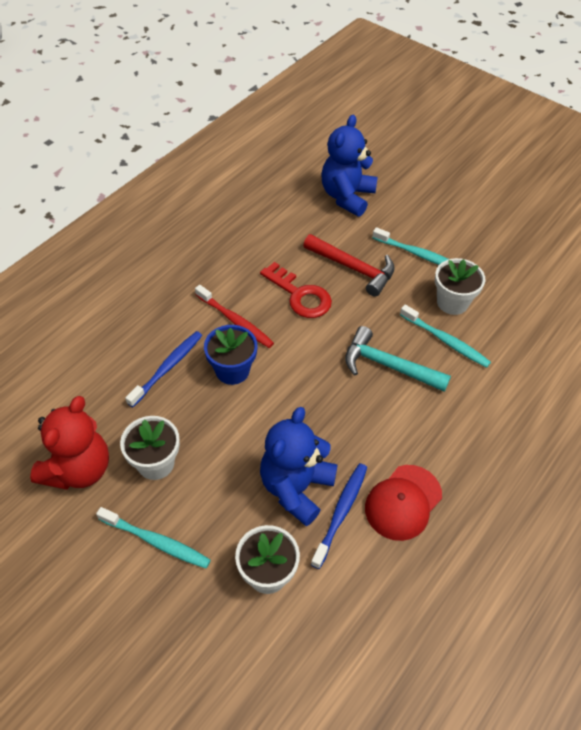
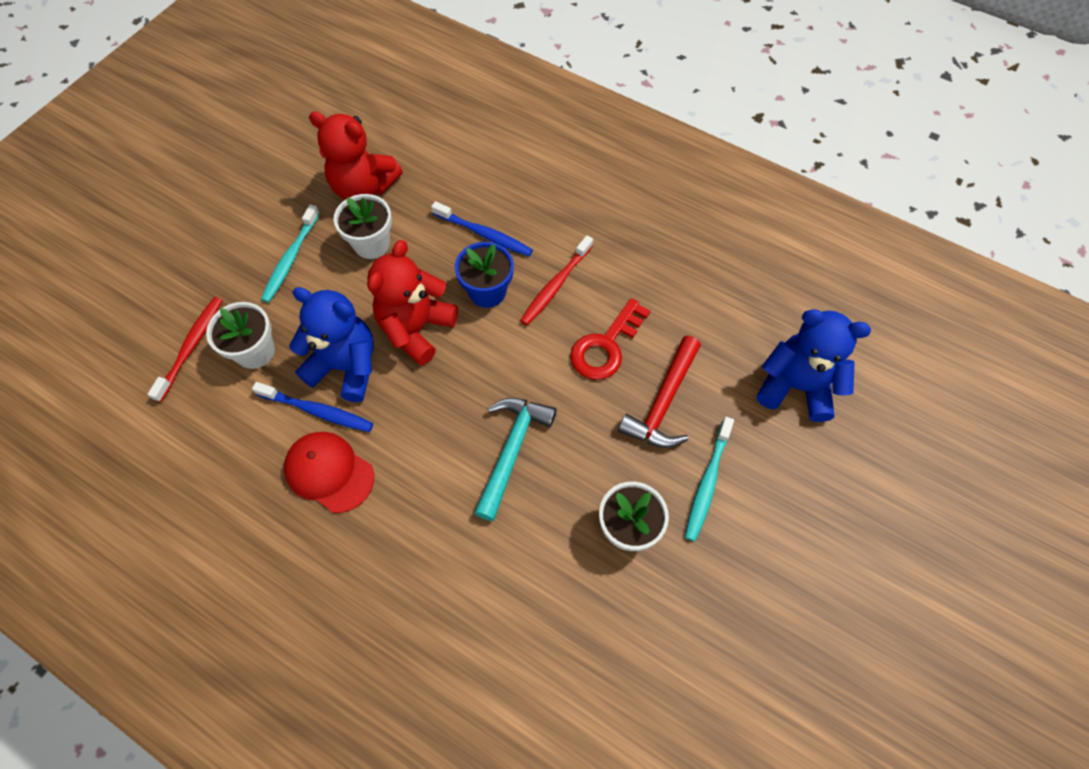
camera: 85 degrees right, 10 degrees up
turquoise toothbrush [400,305,491,368] -> none
none -> red toothbrush [147,297,223,402]
none -> red teddy bear [367,240,458,366]

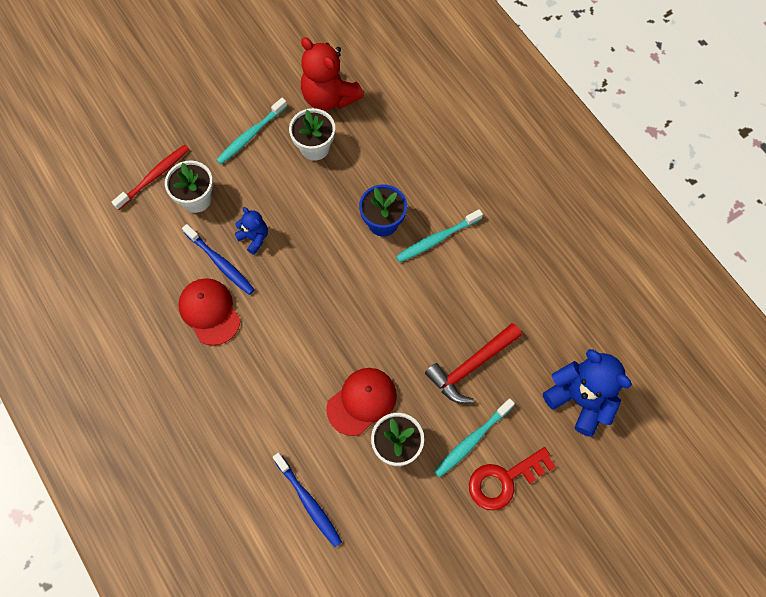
camera: 25 degrees right, 5 degrees up
blue teddy bear [289,287,374,402] -> blue teddy bear [234,207,268,255], size x0.53
red teddy bear [367,240,458,366] -> none
blue toothbrush [431,201,533,257] -> blue toothbrush moved to [273,453,342,547]
turquoise hammer [474,398,557,521] -> none
red toothbrush [520,235,593,325] -> turquoise toothbrush [396,209,483,262]
red key [570,298,650,380] -> red key moved to [469,447,556,511]
none -> red cap [326,368,397,436]

